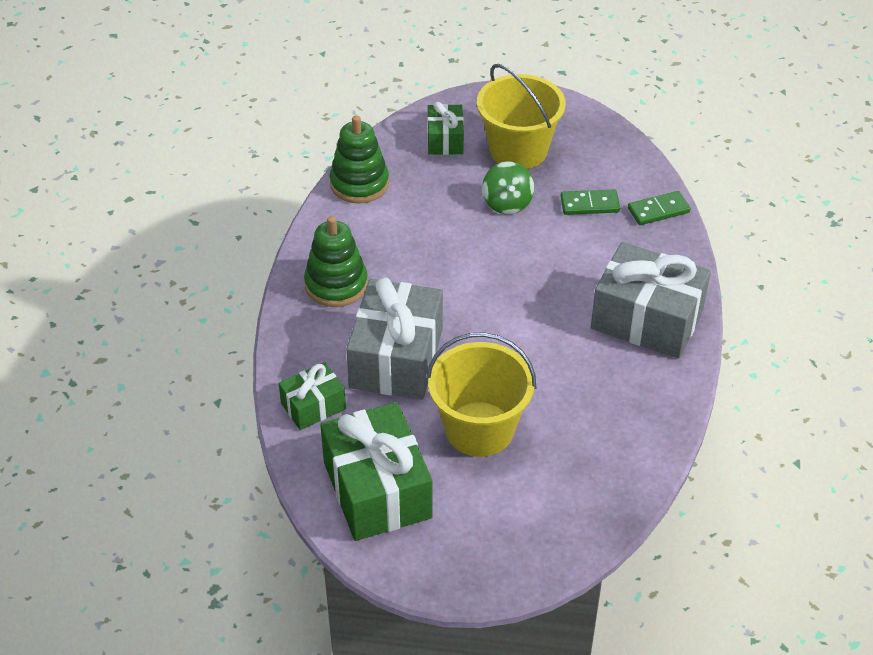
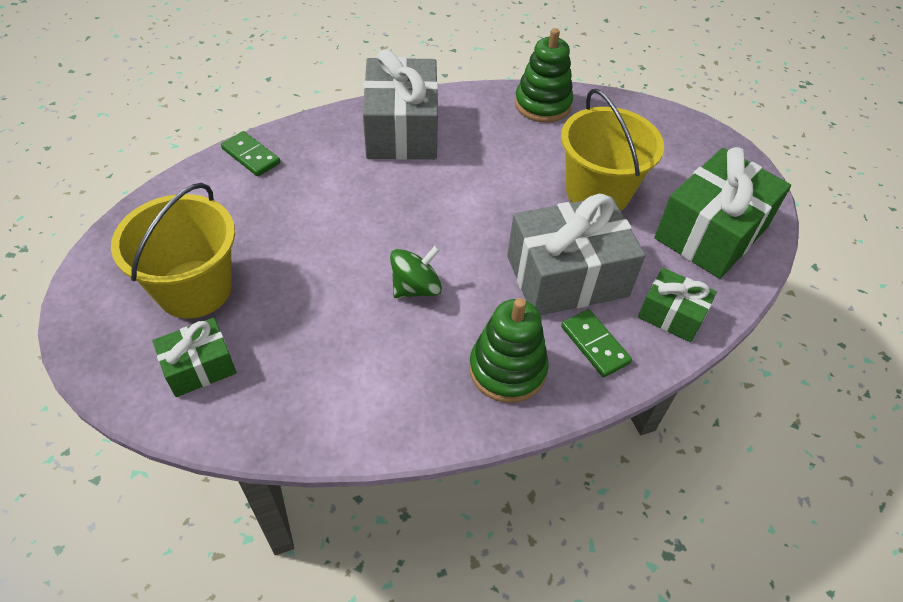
camera: 120 degrees left, 5 degrees up
green stacking toy [330,115,389,204] -> green stacking toy moved to [515,28,573,123]
green spinning top [482,161,534,214] -> green spinning top moved to [390,246,442,298]
green domino [560,189,620,215] -> green domino moved to [561,309,632,377]

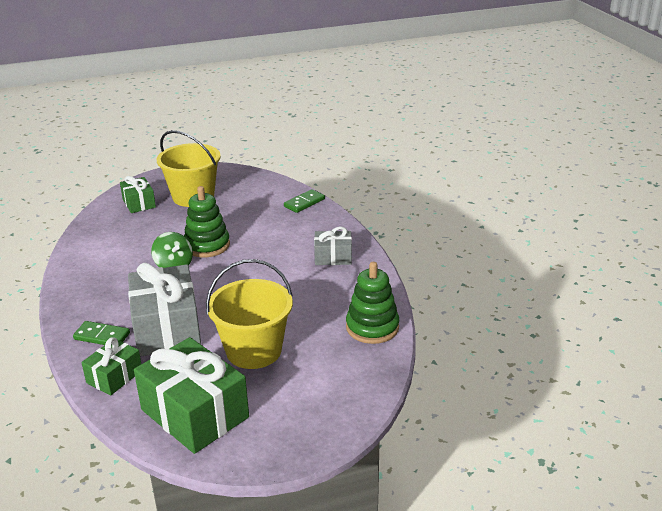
camera: 95 degrees right, 20 degrees down
grey gift [363,49,438,160] -> grey gift [314,227,352,265], size x0.53
green stacking toy [469,298,549,403] -> green stacking toy moved to [184,186,230,257]
green domino [561,309,632,377] -> green domino turned 45 degrees clockwise [73,321,130,345]

